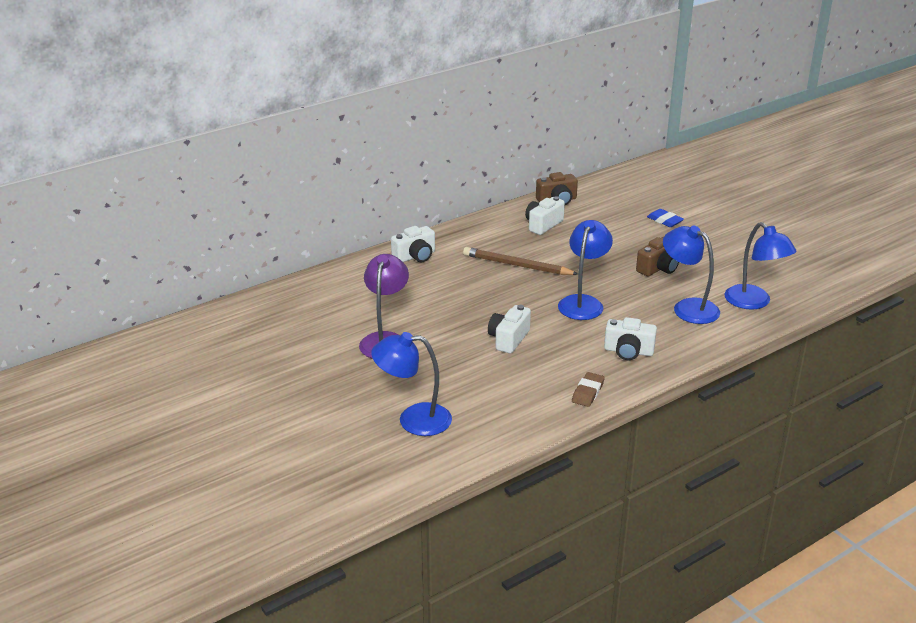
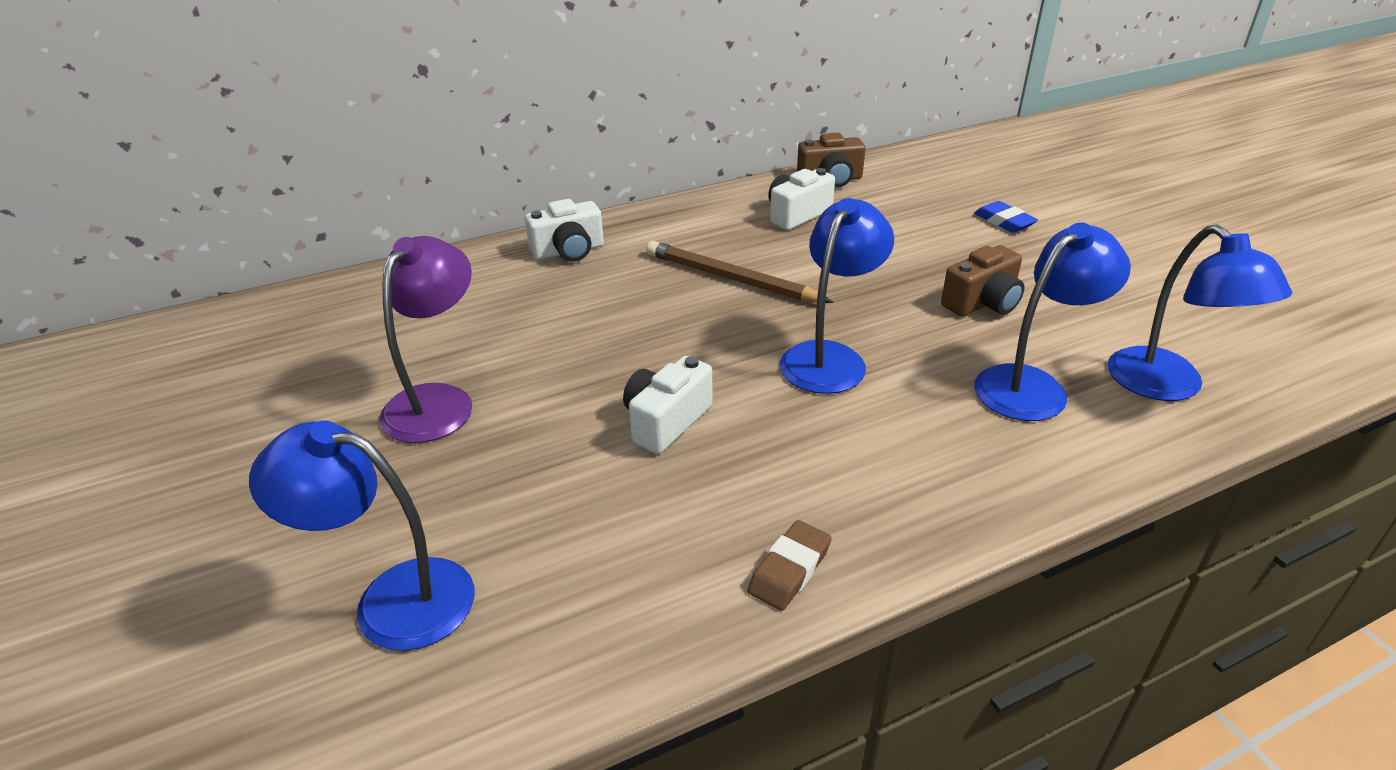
camera: 10 degrees right, 5 degrees up
white camera [604,317,657,360] -> none
blue lamp [663,226,720,324] -> blue lamp turned 90 degrees clockwise [974,222,1131,421]

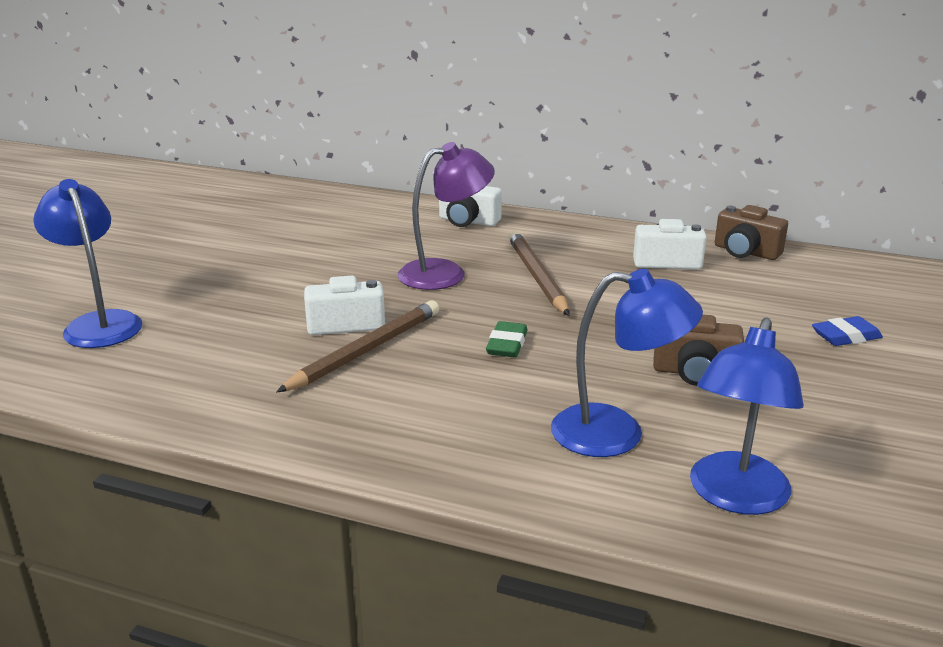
camera: 45 degrees right, 10 degrees down
purple lamp [379,236,472,443] -> purple lamp moved to [398,142,495,290]
brown eraser [747,520,832,611] -> none
blue lamp [780,198,894,394] -> green eraser [486,321,528,358]
blue eraser [974,201,1038,233] -> blue eraser turned 60 degrees clockwise [812,316,883,346]
none -> brown pencil [276,300,439,393]

